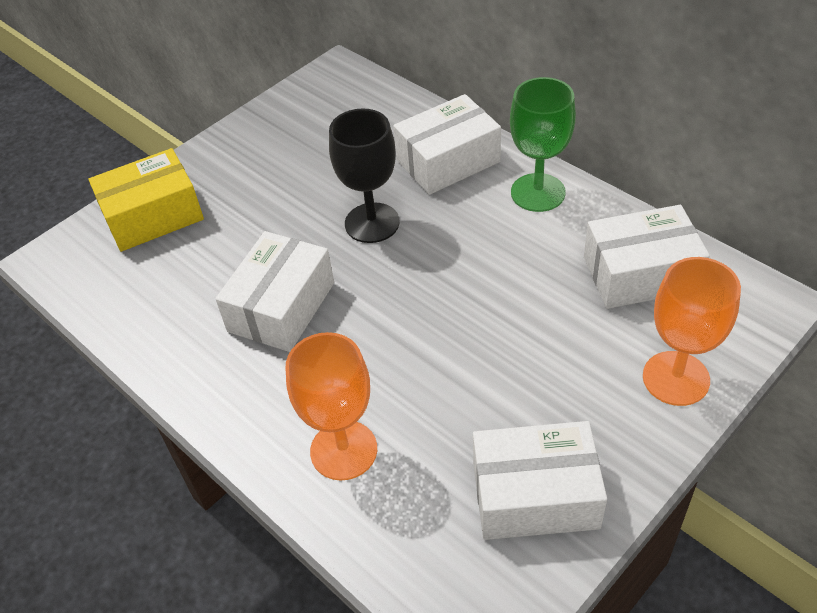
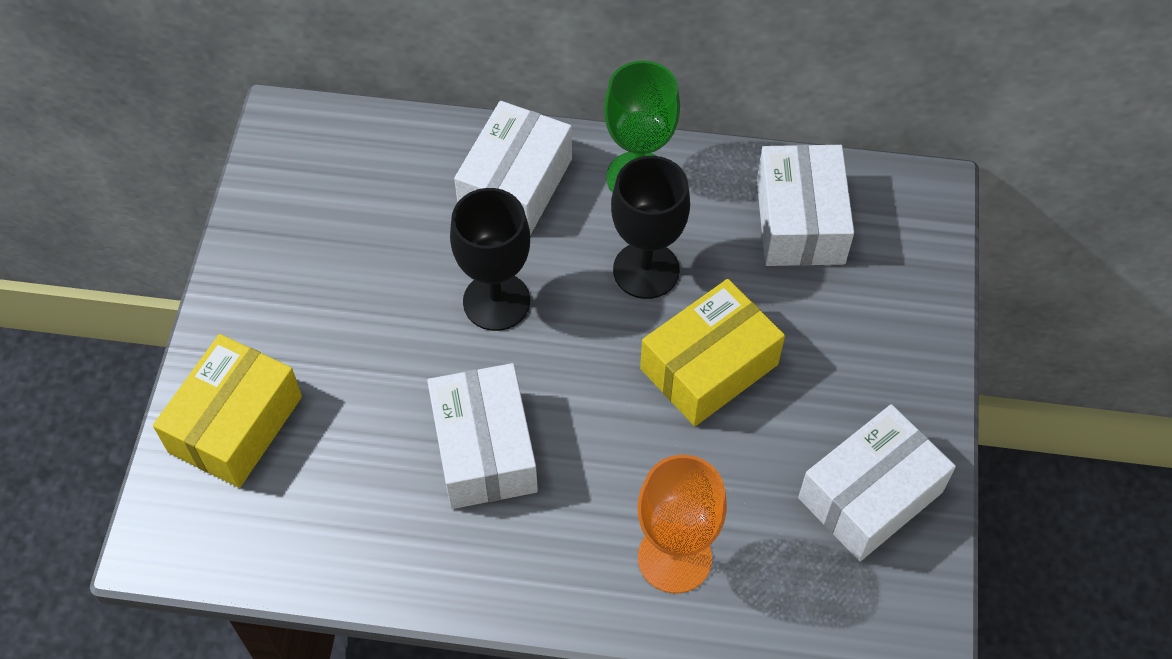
camera: 40 degrees left, 10 degrees up
white box [584,205,710,309] -> white box turned 45 degrees counterclockwise [757,145,854,266]
orange goblet [643,257,741,406] -> none
none -> black goblet [611,156,690,299]
none -> yellow box [640,279,785,426]

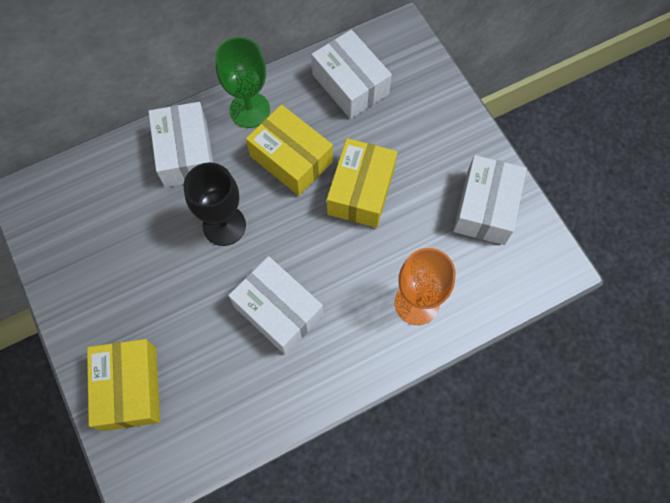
camera: 35 degrees left, 10 degrees up
black goblet [611,156,690,299] -> yellow box [246,105,333,196]

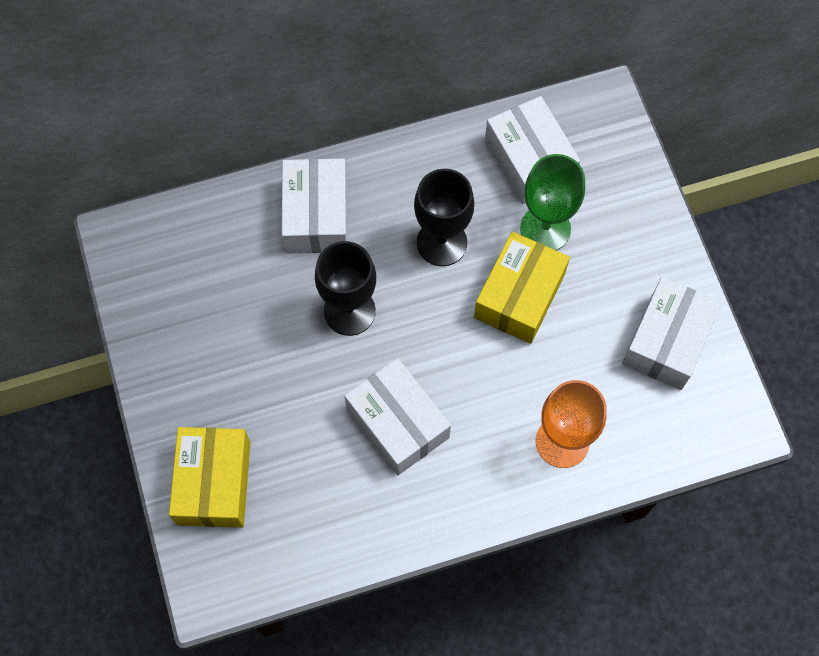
camera: 10 degrees right, 0 degrees up
green goblet [215,37,270,128] -> green goblet moved to [520,154,585,250]
yellow box [246,105,333,196] -> black goblet [414,169,474,266]

